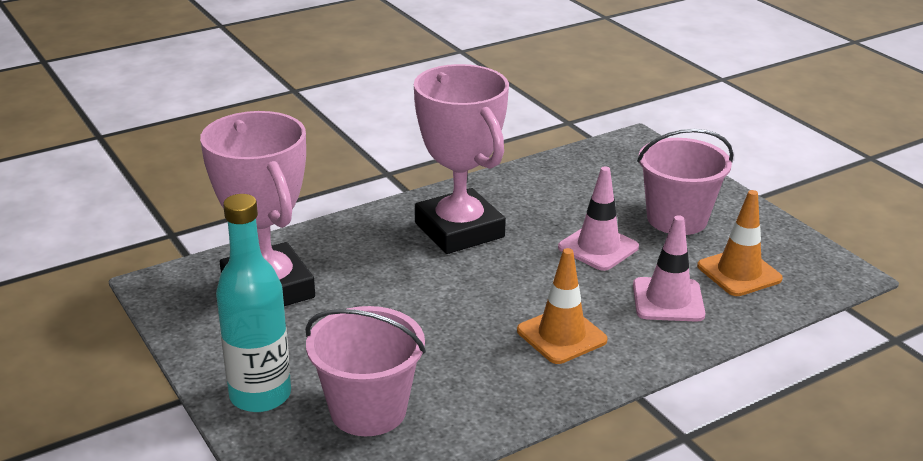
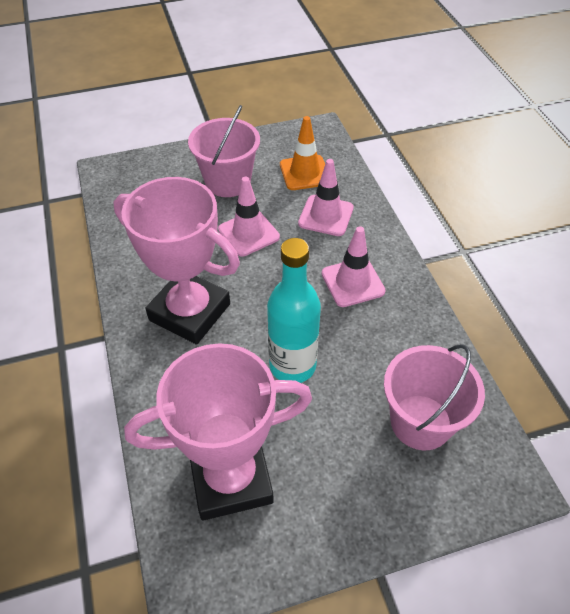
camera: 75 degrees left, 20 degrees up
turquoise bottle [216,194,291,412] -> turquoise bottle moved to [267,238,321,383]
pink trophy [414,64,509,254] -> pink trophy turned 45 degrees clockwise [113,177,240,345]
orange traffic cone [517,248,608,364] -> pink traffic cone [322,226,386,307]

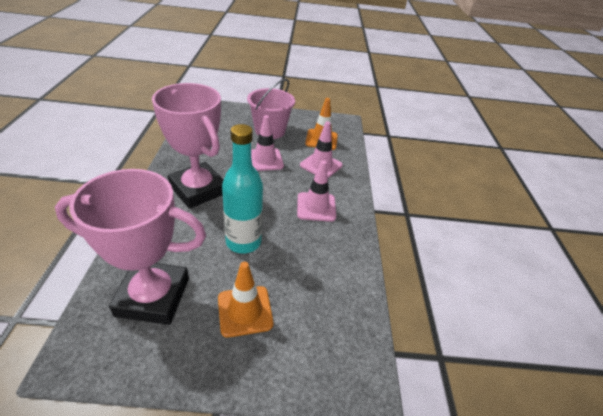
camera: 15 degrees right, 10 degrees down
pink bucket [384,344,485,451] -> none
none -> orange traffic cone [218,262,273,338]

